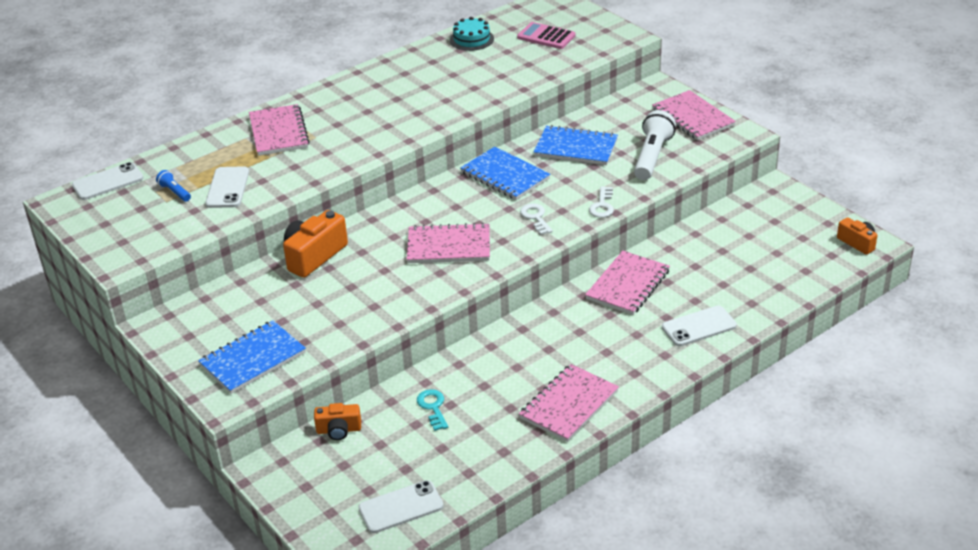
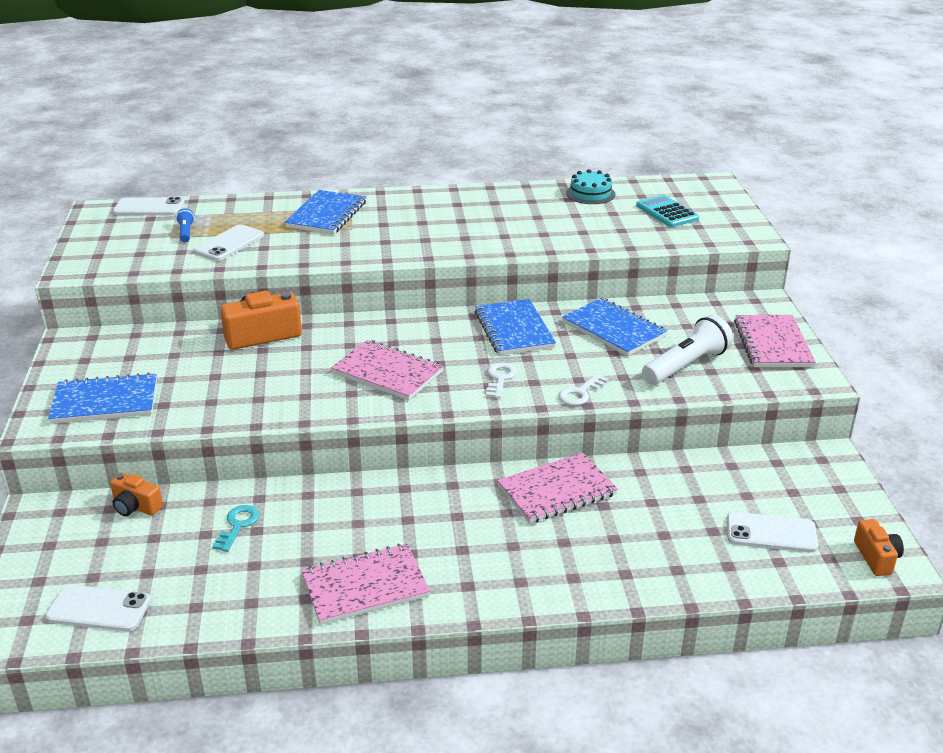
camera: 30 degrees right, 5 degrees down
pink notebook [249,104,310,156] -> blue notebook [285,190,366,234]
pink calculator [517,22,576,49] -> turquoise calculator [636,195,699,227]
white phone [662,306,737,346] -> white phone moved to [727,512,818,552]

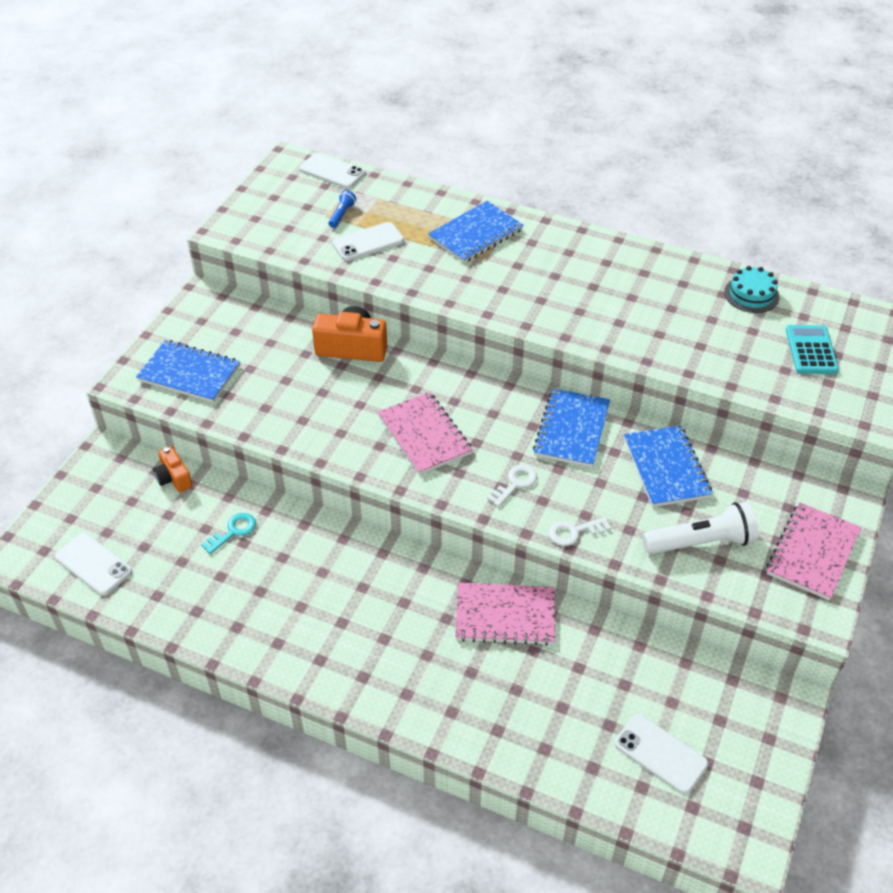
camera: 30 degrees right, 15 degrees up
pink notebook [301,544,430,625] -> none
orange camera [854,519,904,576] -> none

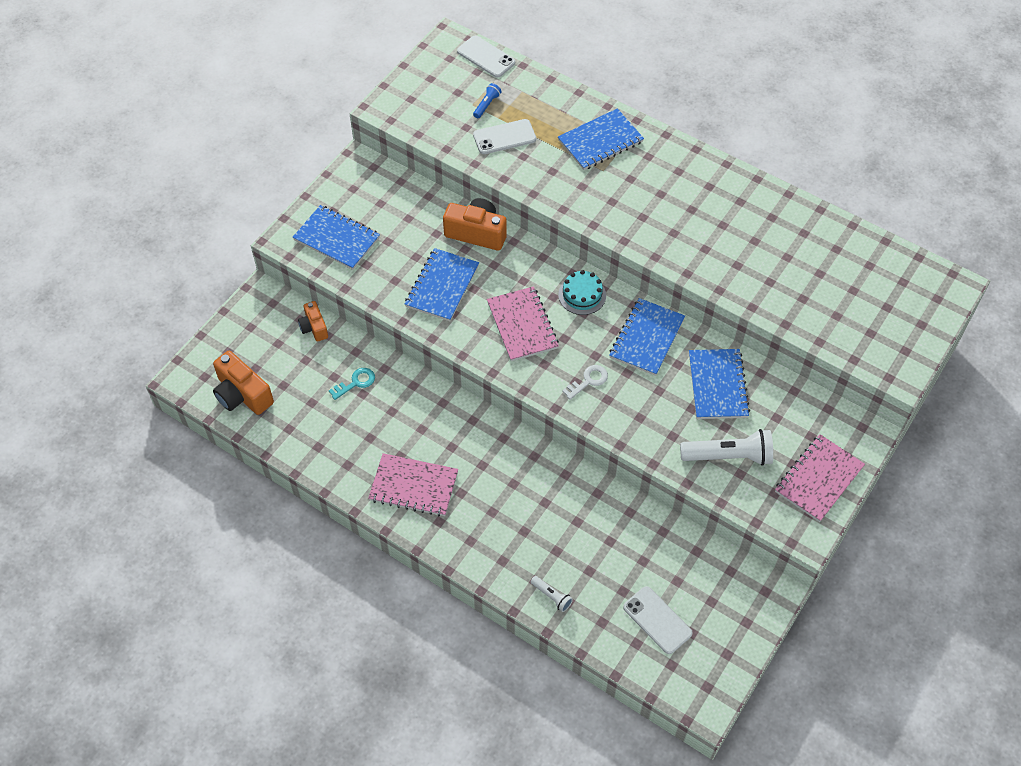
camera: 10 degrees right, 10 degrees up
white phone [55,533,132,596] -> orange camera [213,351,274,415]
pink notebook [455,583,555,646] -> pink notebook moved to [368,453,458,516]
white key [549,516,611,546] -> none
turquoise cake [724,266,780,313] -> turquoise cake moved to [558,270,606,315]
turquoise calculator [786,325,839,374] -> none
none -> blue notebook [405,248,479,321]
none -> white flashlight [531,576,573,612]

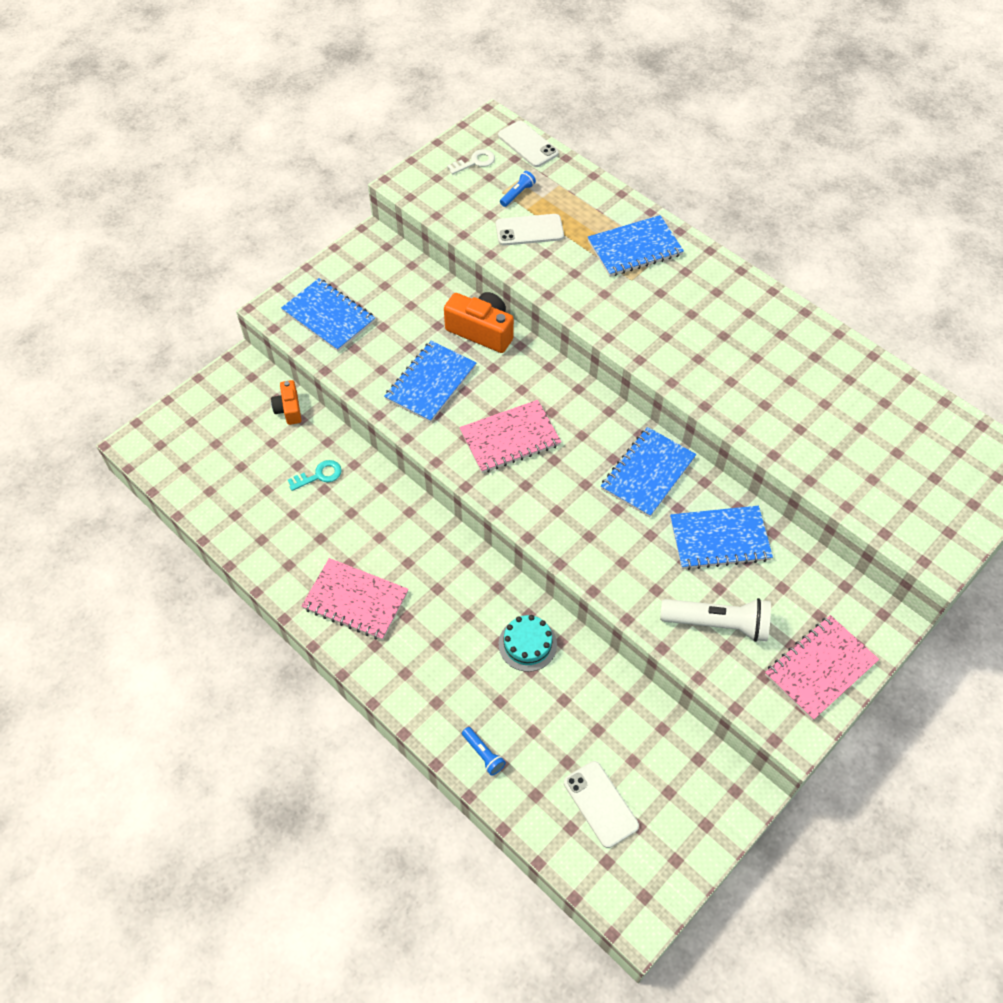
camera: 10 degrees right, 0 degrees up
orange camera [213,351,274,415] -> none
pink notebook [487,286,559,361] -> pink notebook turned 75 degrees clockwise [459,400,561,473]
white flashlight [531,576,573,612] -> blue flashlight [462,727,506,776]
turquoise cake [558,270,606,315] -> turquoise cake moved to [499,615,557,672]
white key [562,365,608,400] -> white key moved to [447,149,495,174]
blue notebook [689,349,750,419] -> blue notebook turned 75 degrees clockwise [670,506,773,570]

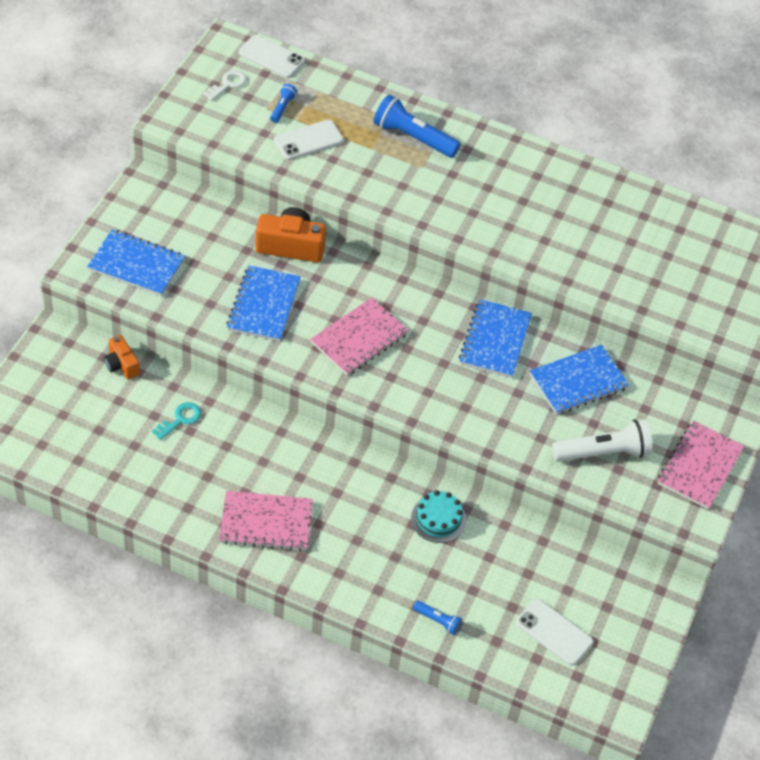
camera: 25 degrees left, 5 degrees down
blue notebook [588,215,684,277] -> blue flashlight [374,95,460,158]

